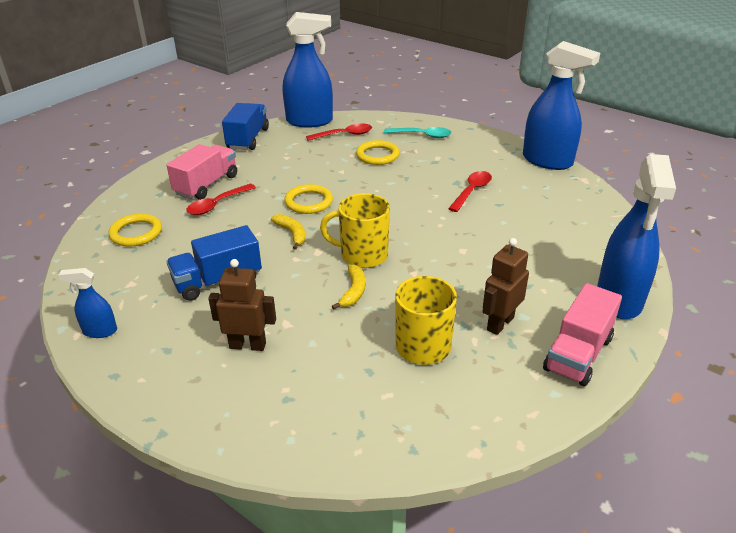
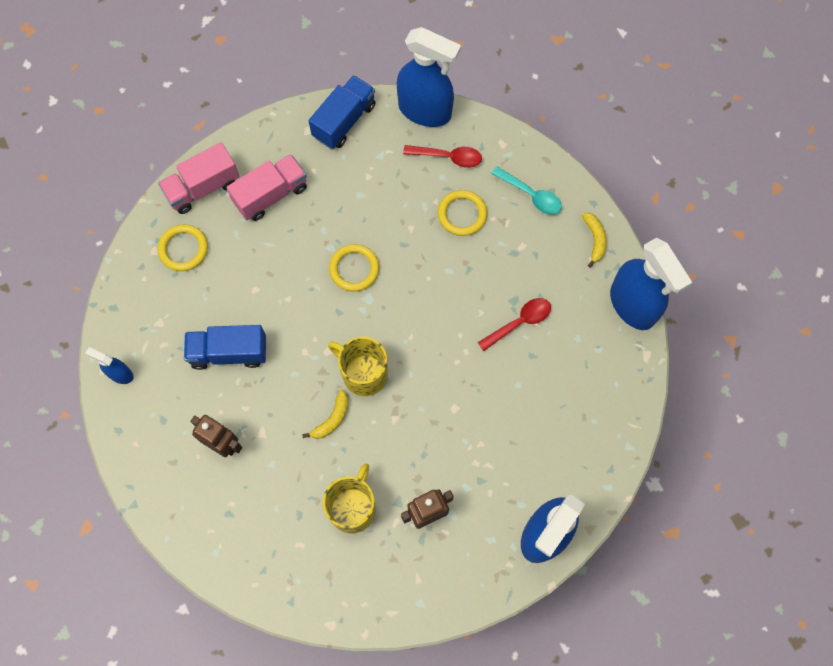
camera: 25 degrees right, 35 degrees up
red spoon [186,184,256,215] -> none
yellow banana [271,214,305,250] -> yellow banana moved to [582,213,606,268]
pink truck [543,283,622,386] -> pink truck moved to [158,142,240,214]

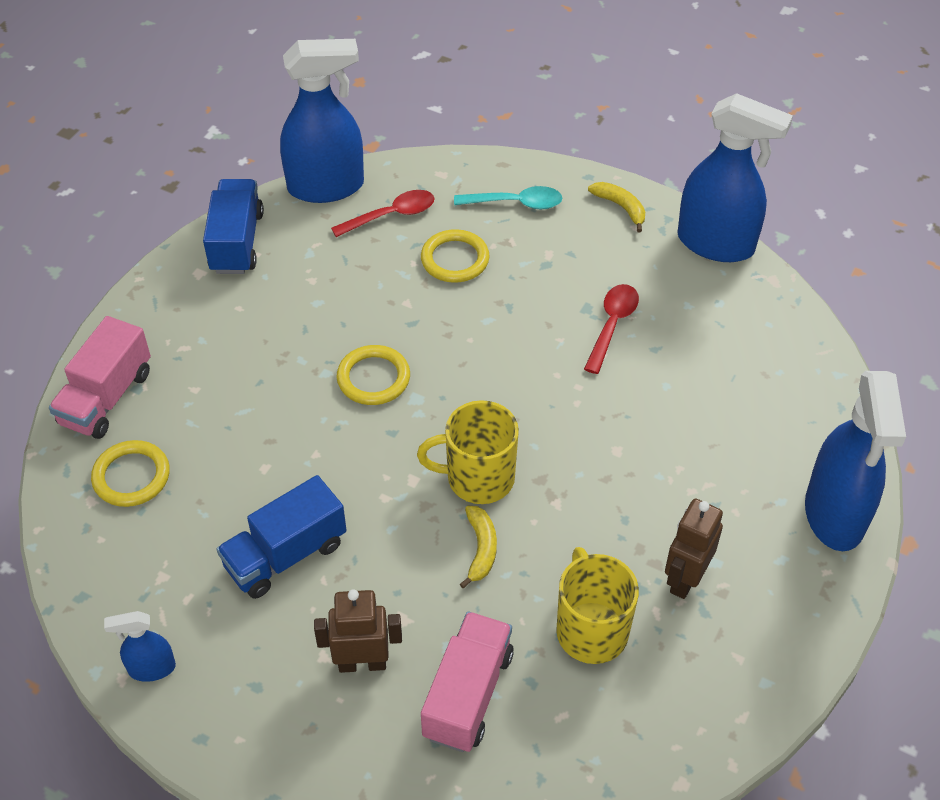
camera: 35 degrees left, 20 degrees down
pink truck [226,154,307,221] -> pink truck moved to [421,611,514,752]

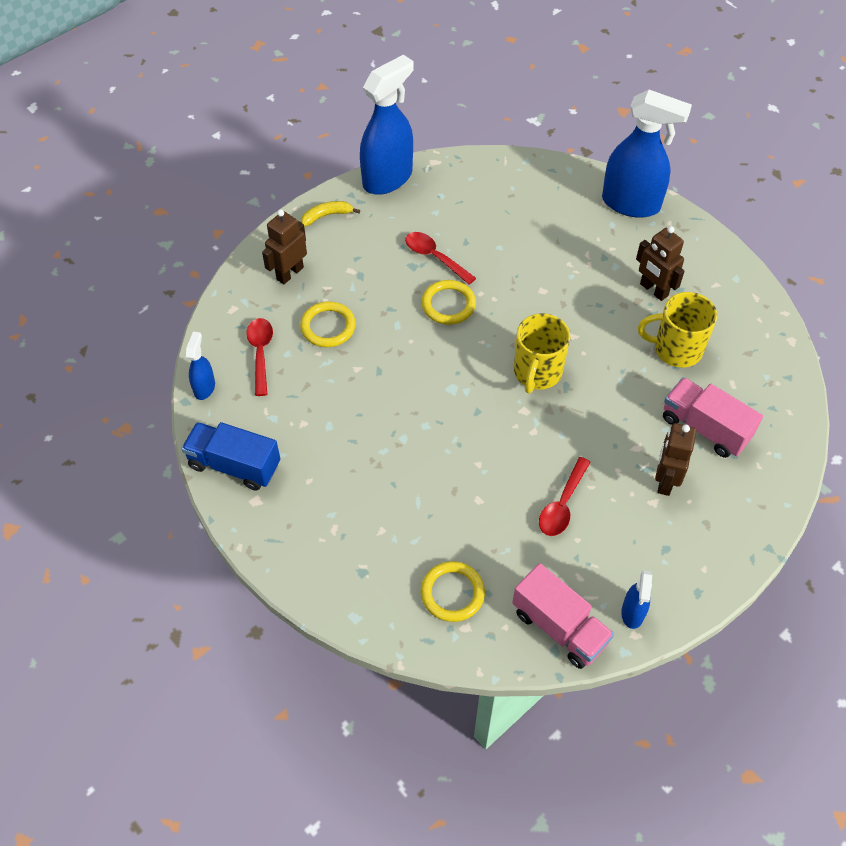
camera: 70 degrees left, 5 degrees up
pink truck [49,316,151,439] -> pink truck moved to [512,563,614,669]
blue truck [217,475,347,599] -> red spoon [539,457,591,536]
blue spray bottle [280,39,364,203] -> blue spray bottle [186,332,215,400], size x0.47
yellow ring [337,345,410,405] -> yellow ring moved to [421,280,476,325]
turquoise spoon [454,186,562,210] -> brown robot [262,209,307,284]
yellow banana [460,506,497,588] -> none

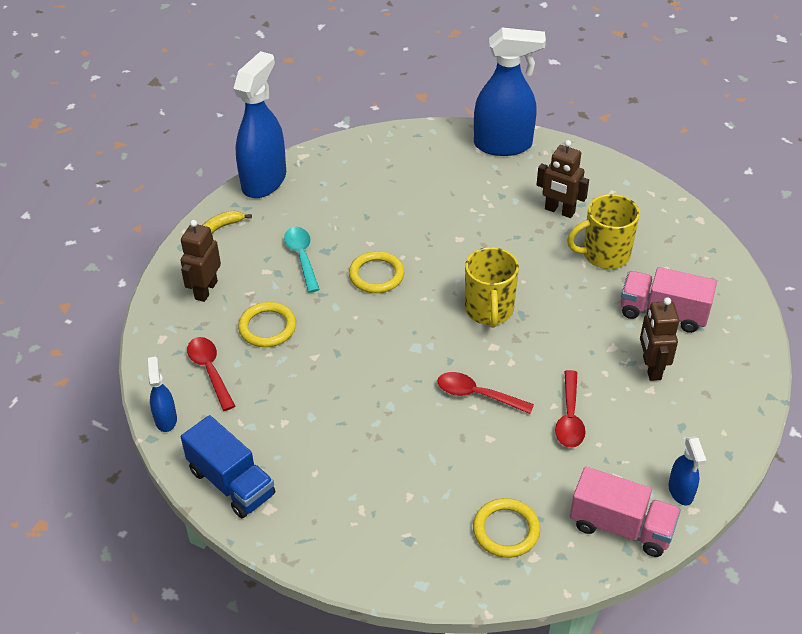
camera: 20 degrees left, 10 degrees down
blue truck [181,422,280,491] -> blue truck turned 135 degrees counterclockwise [181,415,275,518]
red spoon [405,232,476,285] -> red spoon moved to [437,372,534,414]
none -> turquoise spoon [284,227,320,293]

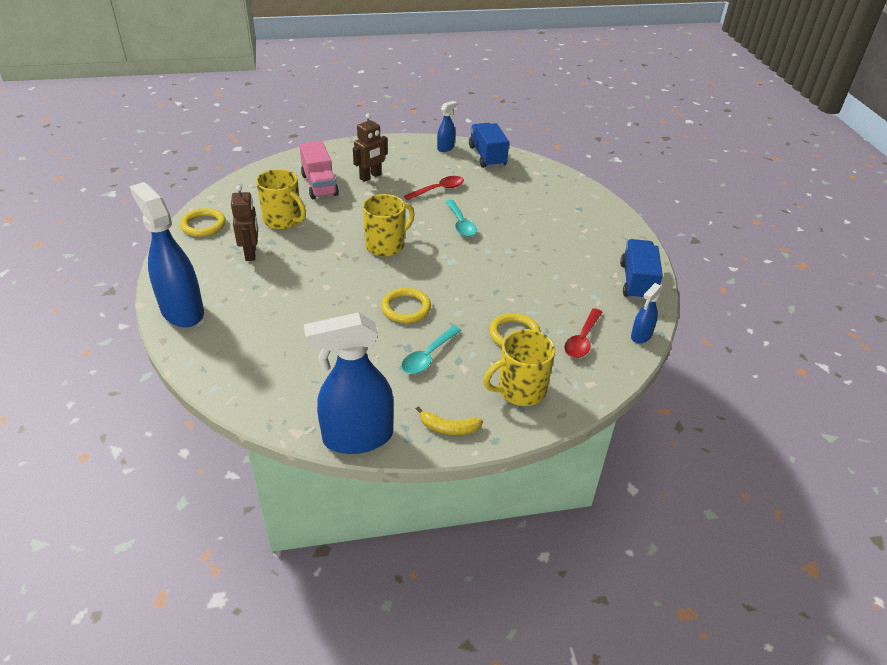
camera: 130 degrees left, 5 degrees down
brown robot [180,220,221,302] -> yellow mug [483,329,555,406]
red spoon [437,372,534,414] -> turquoise spoon [445,200,477,237]
yellow ring [473,498,540,558] -> yellow ring moved to [180,208,226,237]
pink truck [570,467,681,557] -> blue truck [469,123,509,168]

